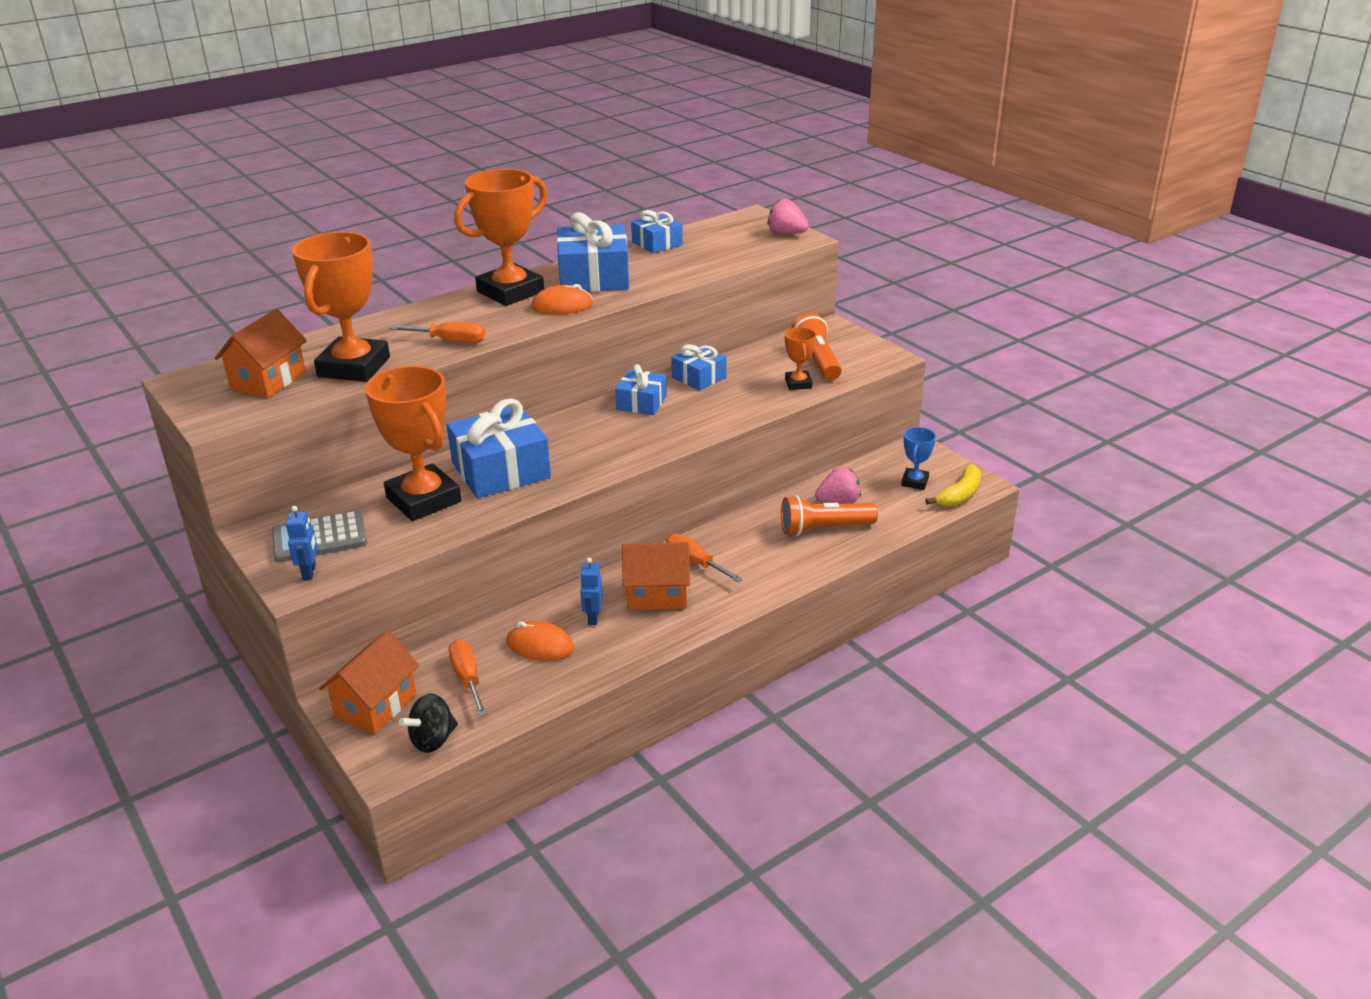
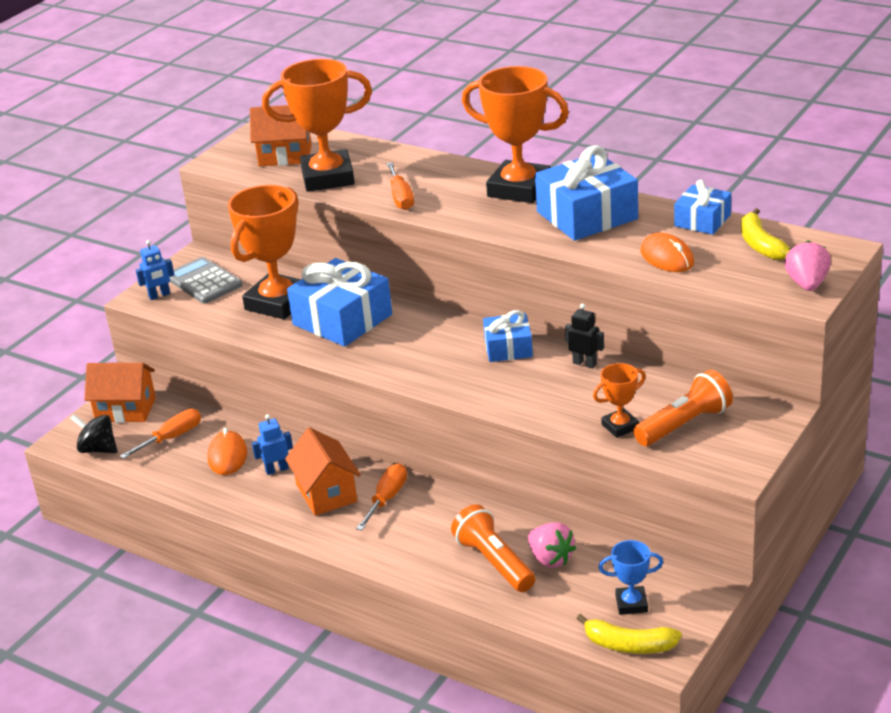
camera: 70 degrees right, 0 degrees up
orange mouse [531,284,593,314] -> orange mouse moved to [640,233,694,272]
blue gift [671,344,727,391] -> black robot [565,304,604,368]
none -> yellow banana [741,208,790,260]

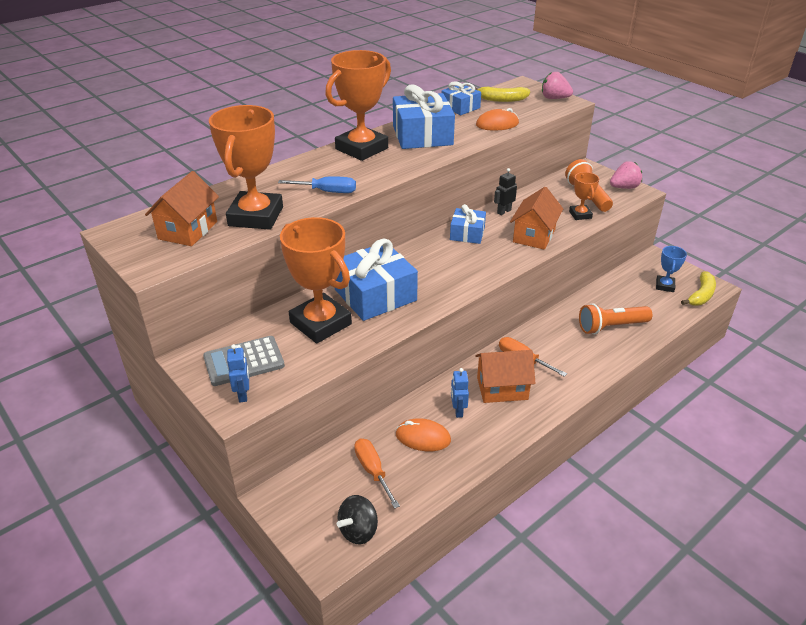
camera: 75 degrees left, 5 degrees up
orange house [84,363,156,423] -> orange house moved to [510,187,563,250]
orange screwdriver [387,163,414,210] -> blue screwdriver [278,176,356,193]
pink strawberry [528,522,576,568] -> pink strawberry moved to [610,161,642,189]

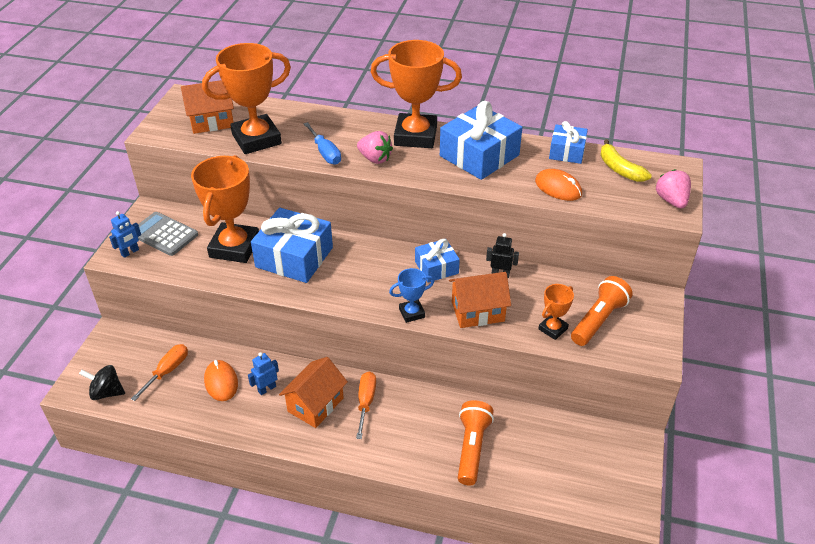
camera: 55 degrees right, 5 degrees up
orange house [475,350,536,403] -> orange house turned 75 degrees clockwise [279,357,348,428]
orange flashlight [579,303,652,334] -> orange flashlight turned 60 degrees clockwise [458,400,494,485]
pink strawberry [610,161,642,189] -> pink strawberry moved to [357,131,393,164]
blue trophy [656,246,687,292] -> blue trophy moved to [389,268,435,323]
yellow banana [681,272,716,306] -> none

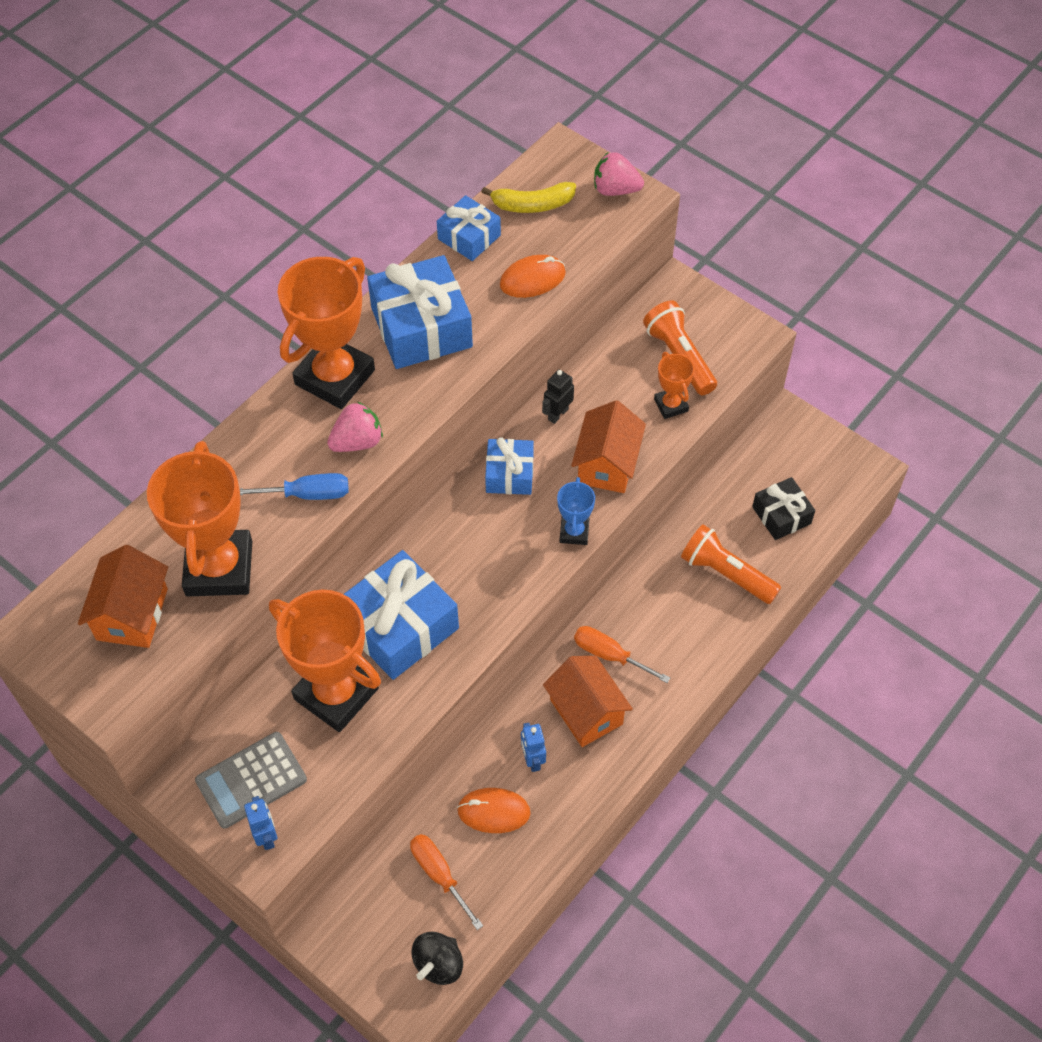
camera: 65 degrees left, 15 degrees up
none -> black gift [752,477,815,540]

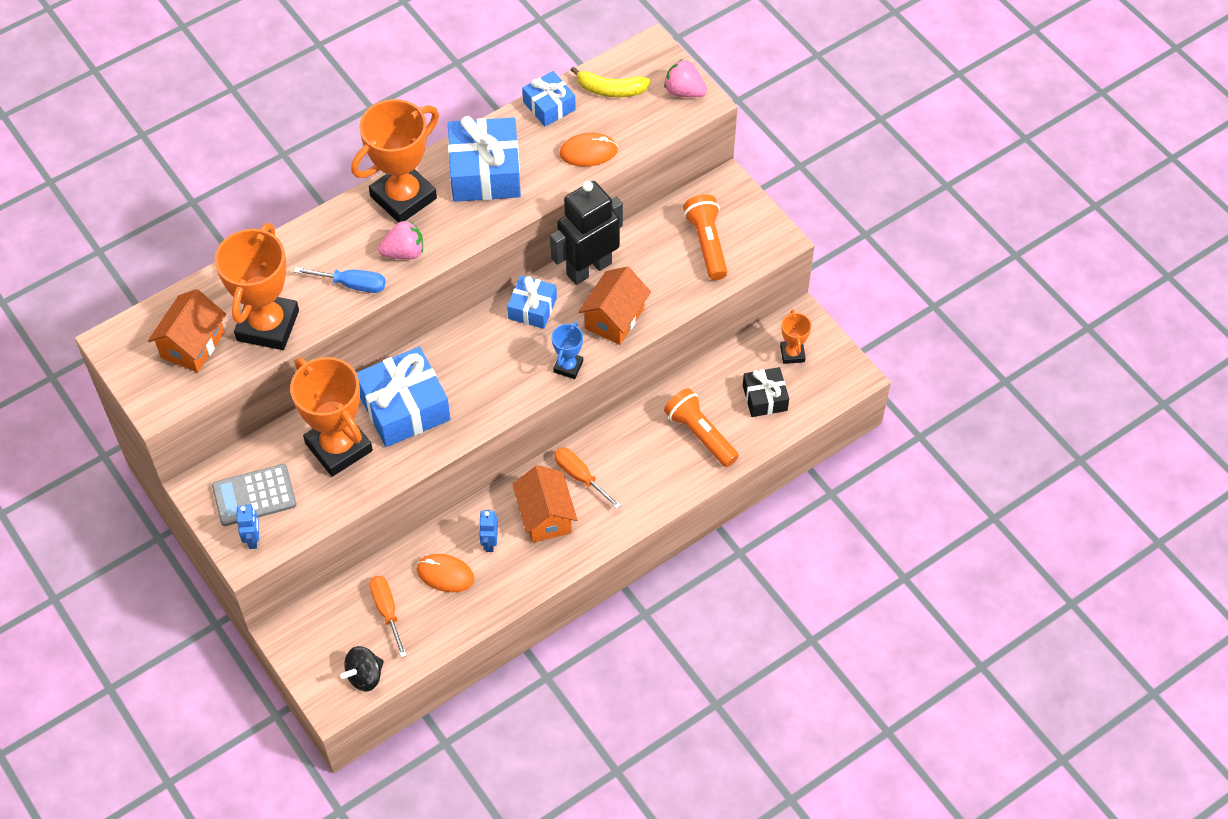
camera: 15 degrees right, 0 degrees up
black robot [542,369,574,424] -> black robot [550,181,623,285], size x2.27
orange trophy [654,352,694,419] -> orange trophy moved to [780,310,812,364]

